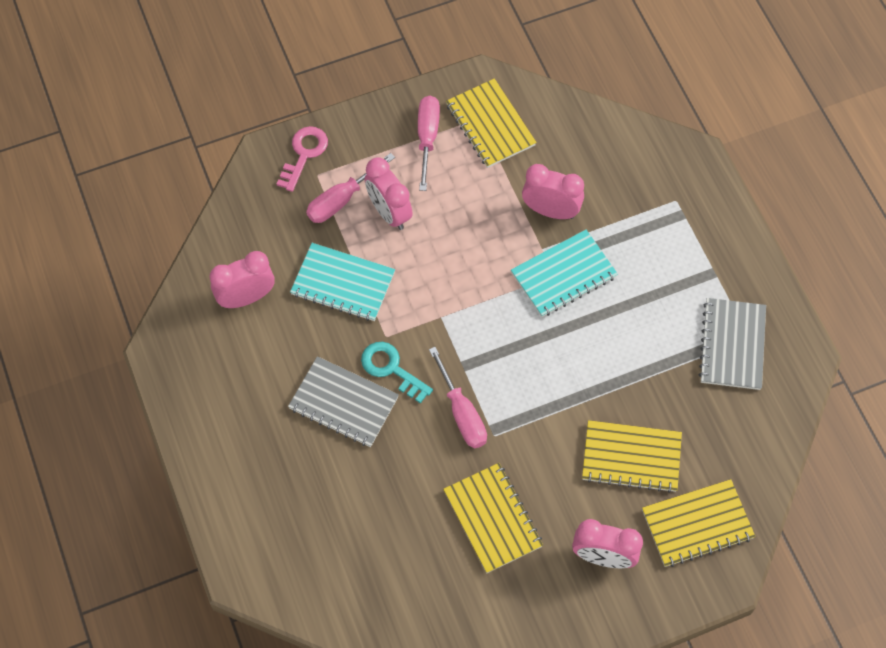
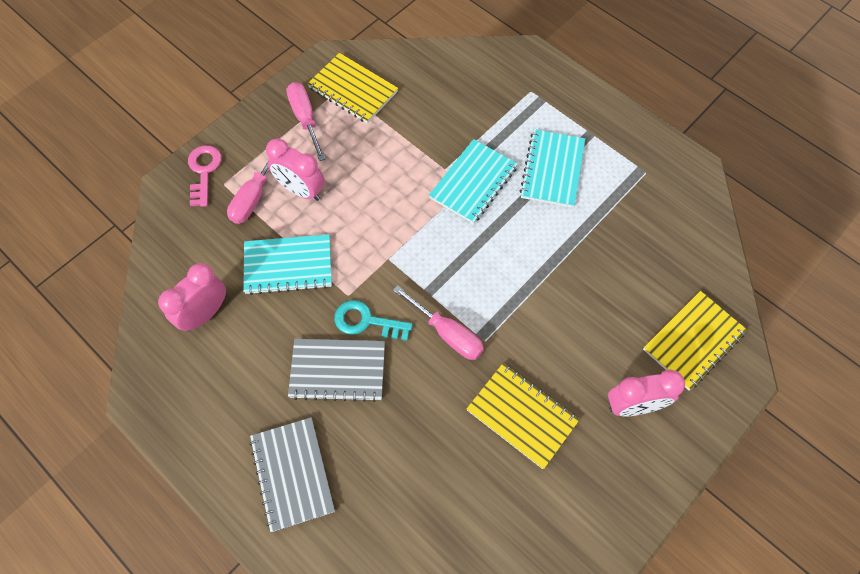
camera: 25 degrees left, 0 degrees up
pink clock [522,164,584,219] -> none
yellow notebook [582,420,682,493] -> none
grey notebook [699,298,766,390] -> grey notebook moved to [250,417,335,532]
none -> turquoise notebook [520,129,585,208]

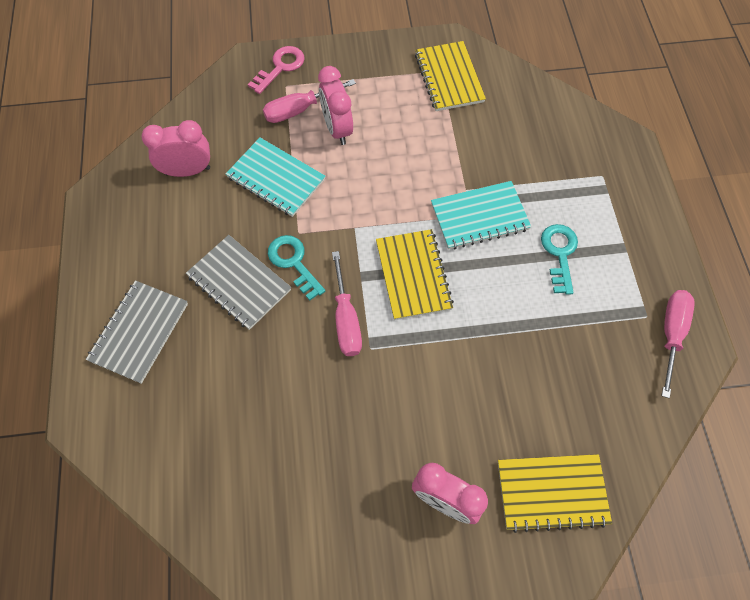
camera: 40 degrees right, 0 degrees up
pink screwdriver [286,82,326,161] -> pink screwdriver moved to [662,290,695,398]
yellow notebook [467,363,579,469] -> yellow notebook moved to [376,229,454,320]
turquoise notebook [520,129,585,208] -> turquoise key [541,224,578,295]

